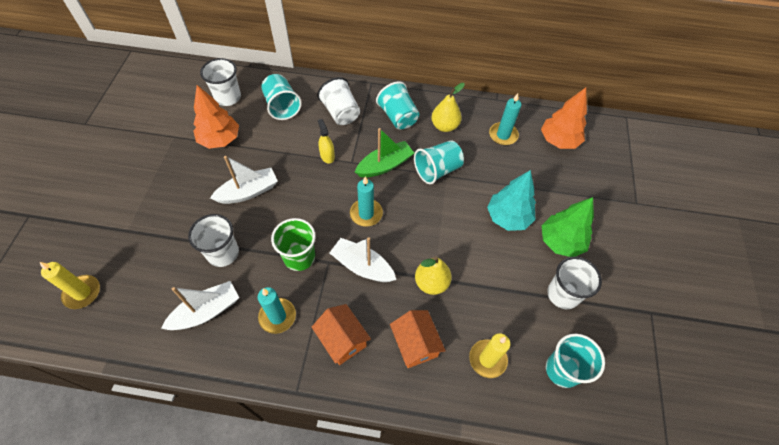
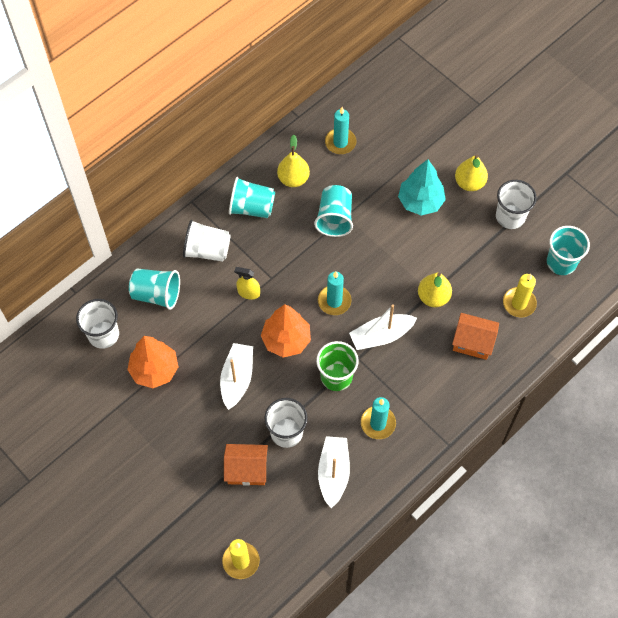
camera: 50 degrees left, 5 degrees up
orange house [312,304,371,365] -> orange house moved to [224,444,268,486]
green boat [355,128,414,177] -> none
orange tree [541,88,587,149] -> orange tree moved to [261,304,311,357]
green tree [542,197,594,257] -> yellow pear [455,155,488,191]

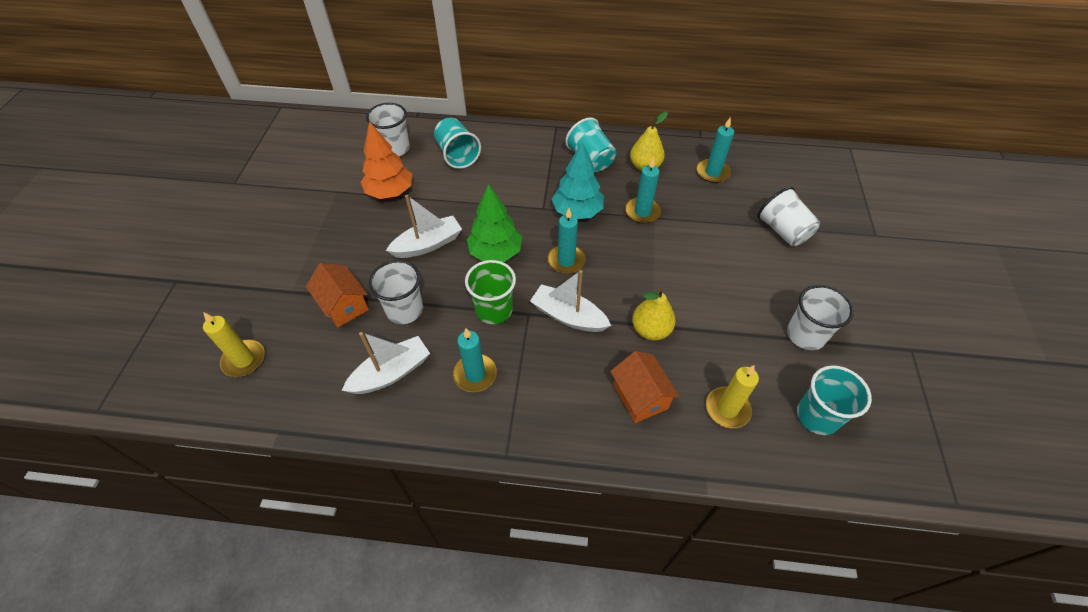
camera: 50 degrees right, 10 degrees down
white cup [183,220,231,262] -> white cup moved to [757,187,820,246]
yellow spray bottle [234,267,260,299] -> none
orange tree [261,304,311,357] -> green tree [467,184,522,262]
turquoise cup [314,185,353,237] -> turquoise candle [625,157,661,223]
turquoise tree [398,159,446,216] -> turquoise tree moved to [552,142,604,219]
yellow pear [455,155,488,191] -> none

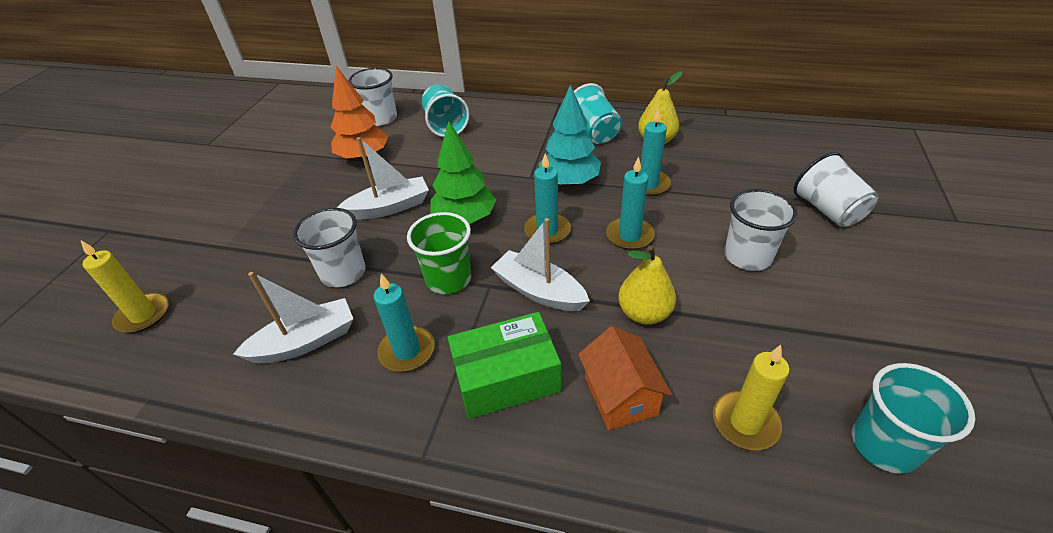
camera: 10 degrees right, 10 degrees down
orange house [306,263,369,327] -> none
turquoise candle [697,118,734,183] -> turquoise candle moved to [606,156,655,250]
white cup [787,285,854,350] -> white cup moved to [725,189,798,271]
none -> green box [448,312,562,419]

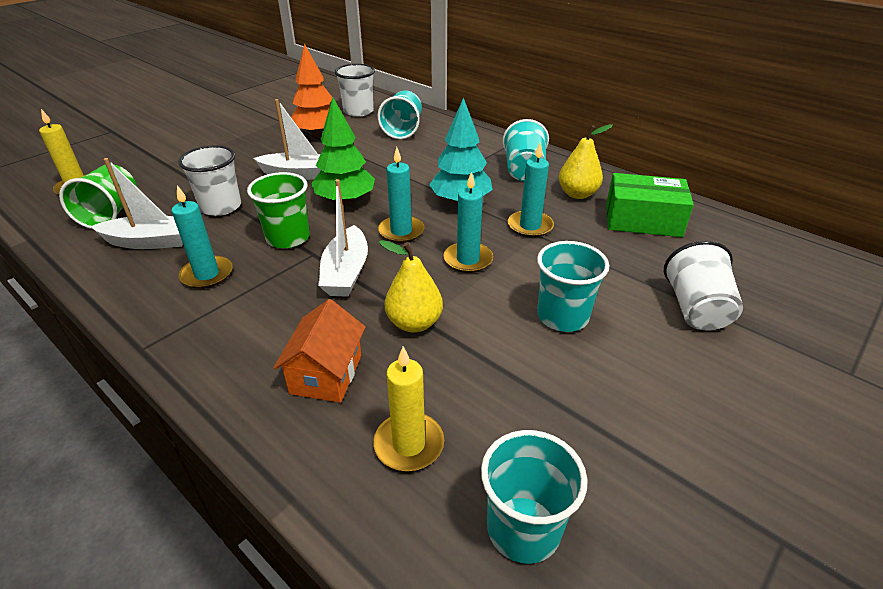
camera: 25 degrees right, 5 degrees down
green box [448,312,562,419] -> green box moved to [606,173,694,237]
white boat [491,218,590,311] -> white boat turned 150 degrees counterclockwise [318,179,368,297]
white cup [725,189,798,271] -> turquoise cup [537,241,609,332]
none -> green cup [59,164,137,229]

